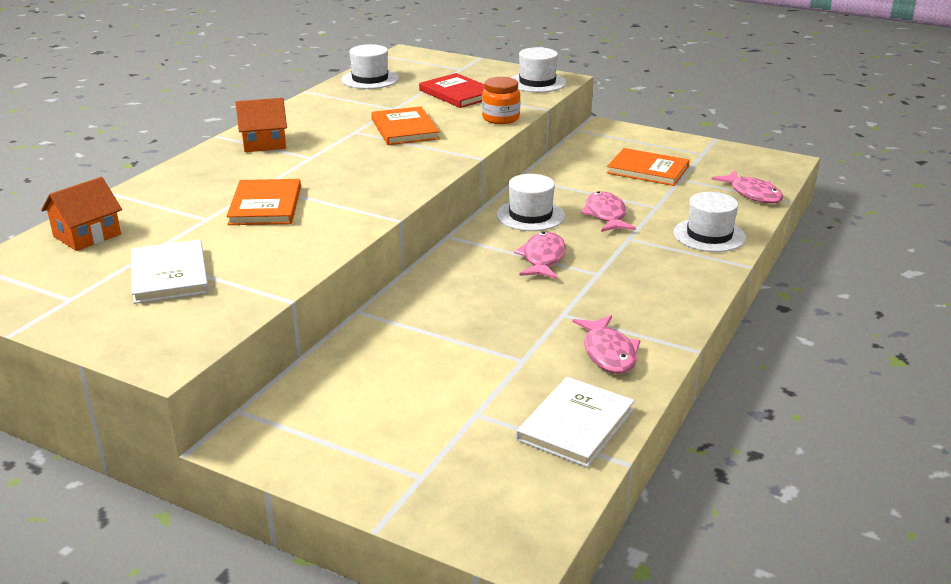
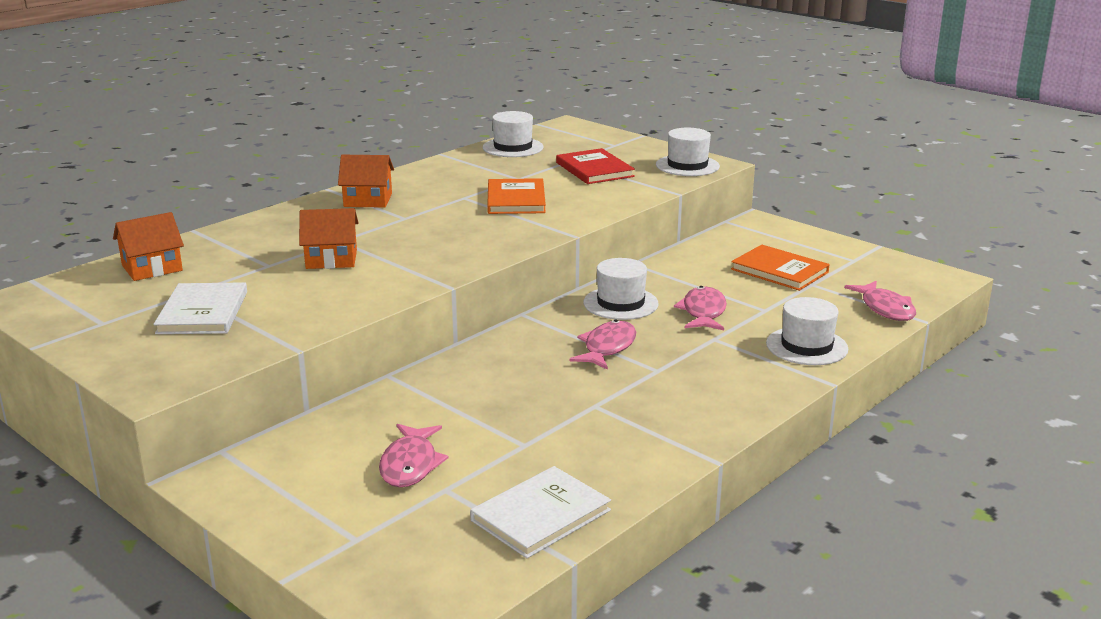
camera: 15 degrees right, 5 degrees down
orange book [226,179,301,225] -> orange house [299,208,358,269]
orange jar [482,77,520,124] -> none
pink fish [572,315,640,374] -> pink fish moved to [379,424,448,487]

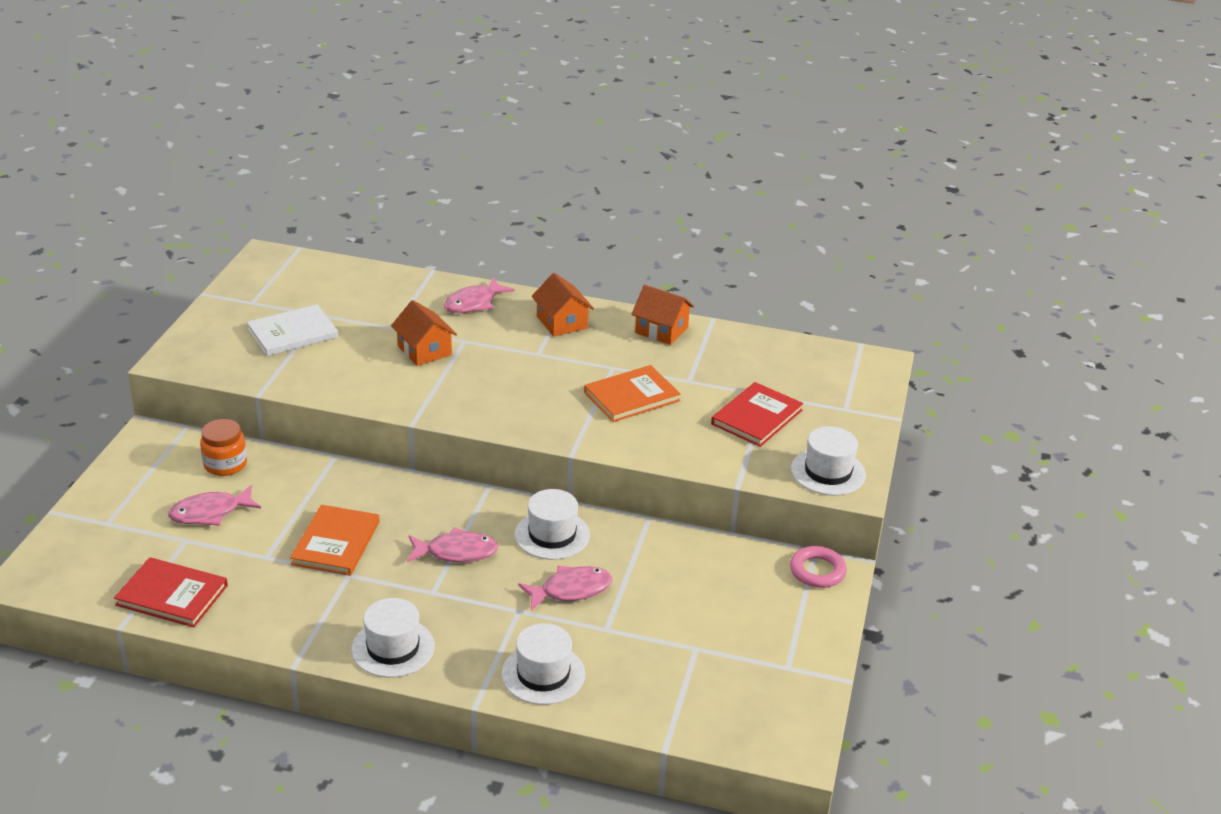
camera: 60 degrees right, 10 degrees up
orange house [113,212,184,281] -> orange house moved to [631,285,694,345]
white book [470,466,611,558] -> red book [114,557,228,627]
white hat [483,111,543,157] -> white hat moved to [351,598,435,678]
orange book [731,245,830,291] -> orange book moved to [290,505,380,576]
pink fish [844,281,916,321] -> pink fish moved to [444,277,515,313]
none -> orange jar [200,419,247,476]
none -> pink ring [790,546,847,588]

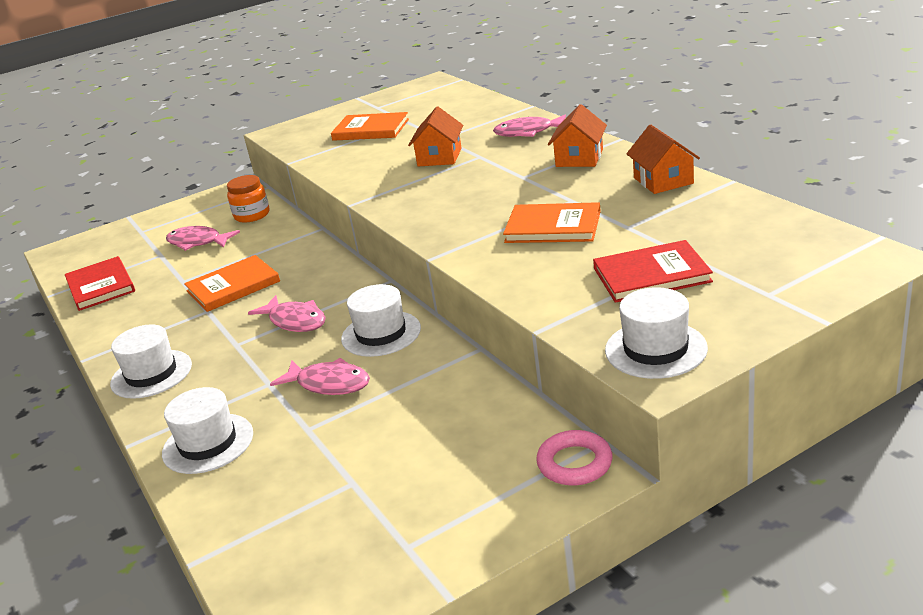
camera: 50 degrees right, 5 degrees down
white book [247,304,338,356] -> orange book [331,112,409,141]

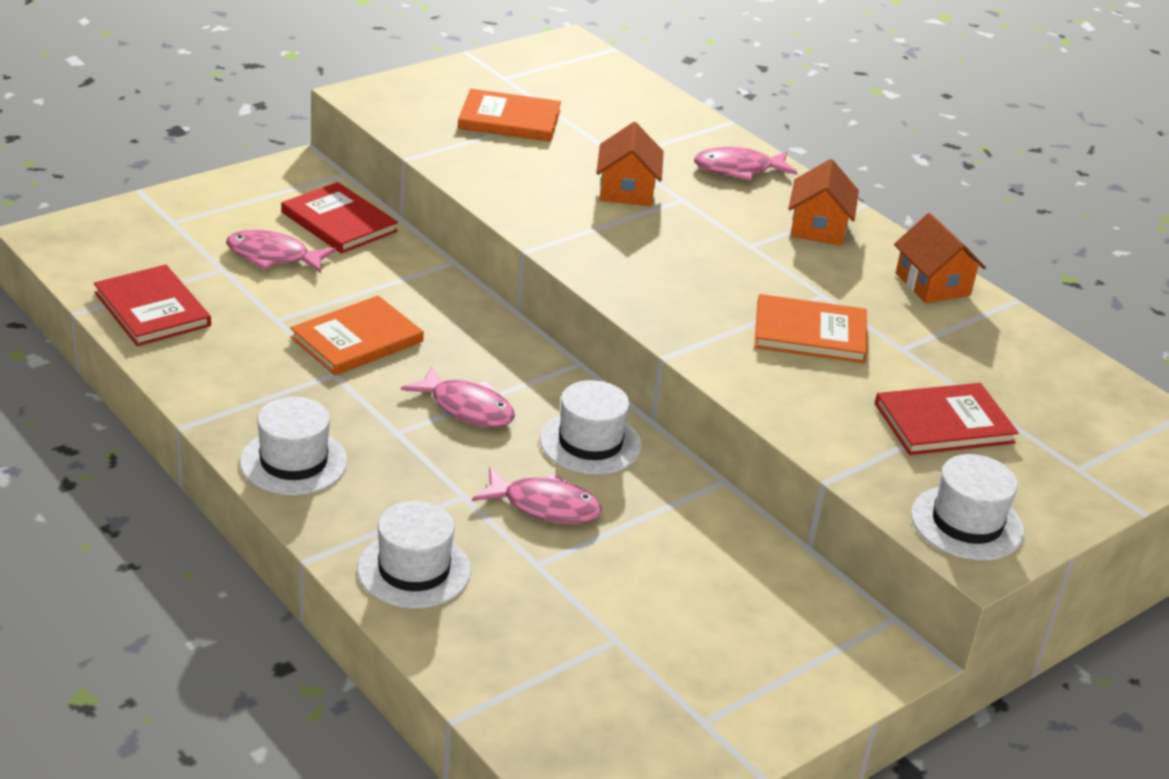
camera: 15 degrees left, 5 degrees up
orange jar [227,175,269,223] -> red book [281,182,398,253]
pink ring [536,430,613,486] -> none

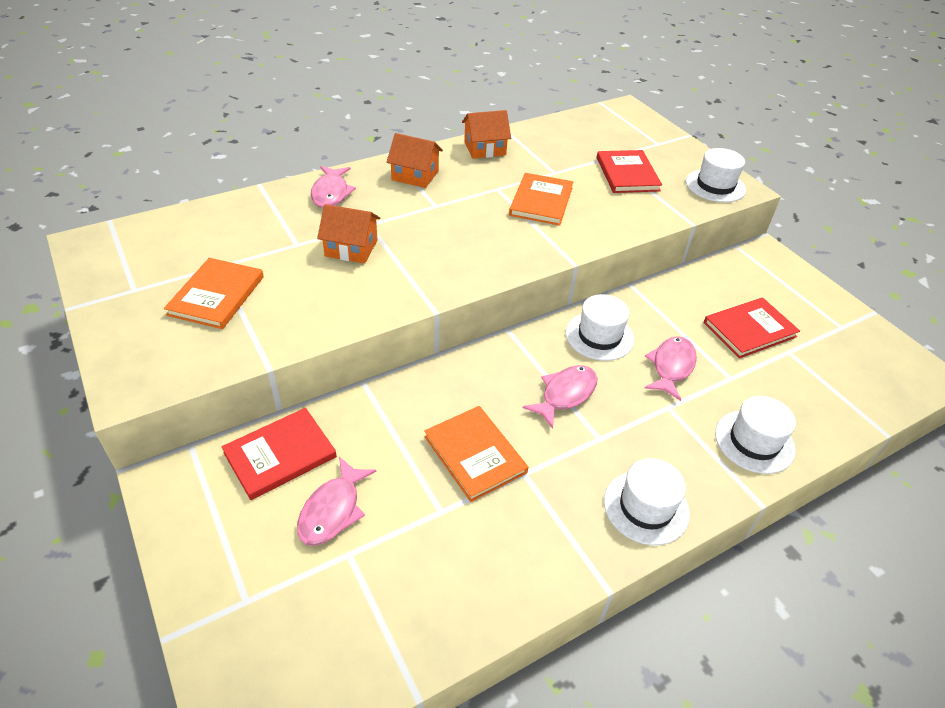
camera: 80 degrees left, 10 degrees up
red book [94,264,211,346] -> red book moved to [704,297,800,358]

